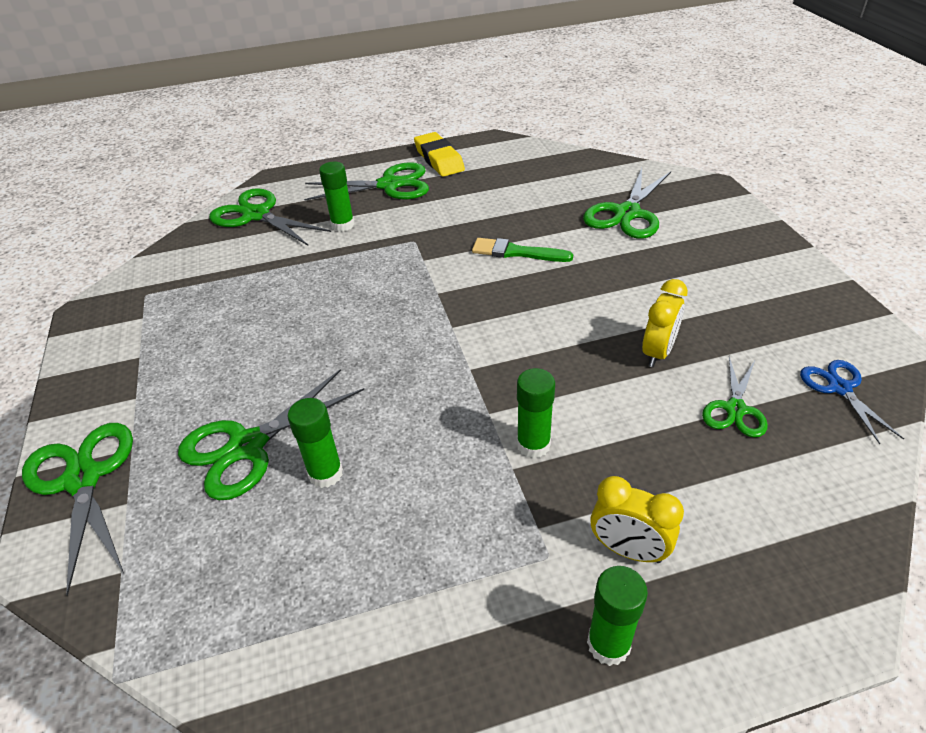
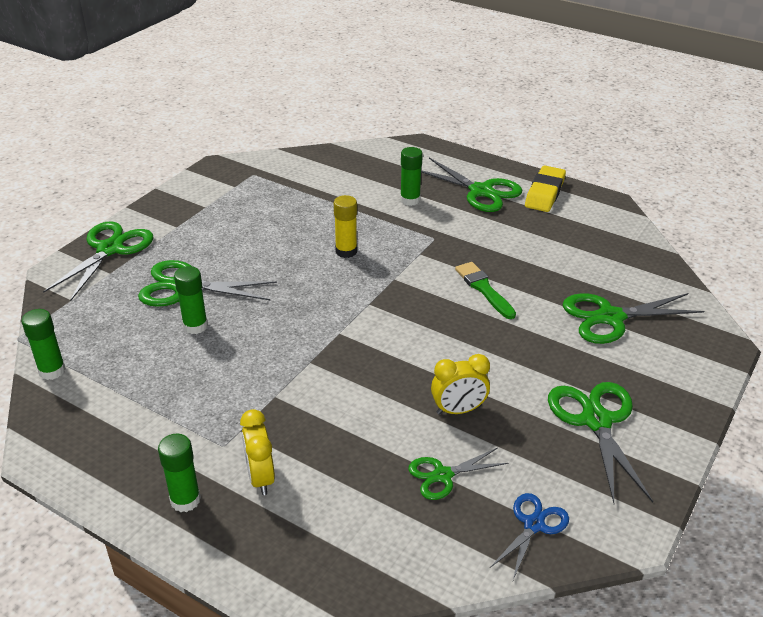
camera: 45 degrees right, 5 degrees down
green scissors [209,188,331,245] -> green scissors moved to [548,382,653,503]
green glue stick [517,368,555,458] -> green glue stick moved to [22,309,66,380]
none -> yellow glue stick [334,195,357,258]

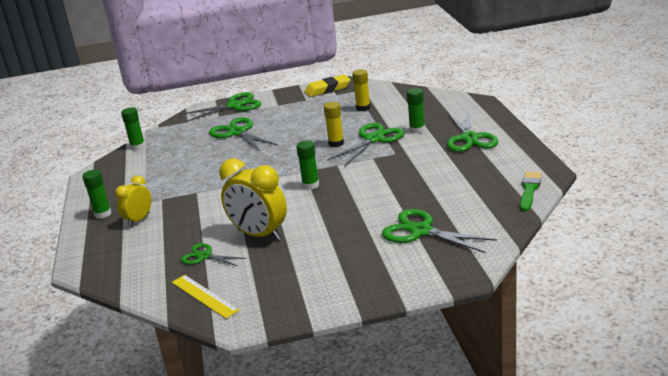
camera: 50 degrees right, 10 degrees down
green glue stick [174,266,208,334] -> green glue stick moved to [296,140,319,190]
yellow clock [431,354,490,415] -> yellow clock [220,159,287,241], size x1.71
green brush [455,262,516,319] -> green brush moved to [520,171,542,212]
blue scissors [490,493,569,580] -> yellow ruler [172,275,239,319]
yellow eraser [525,166,566,212] -> yellow eraser moved to [305,75,351,97]
green scissors [548,382,653,503] -> green scissors moved to [327,123,405,166]
none -> yellow glue stick [352,69,370,111]

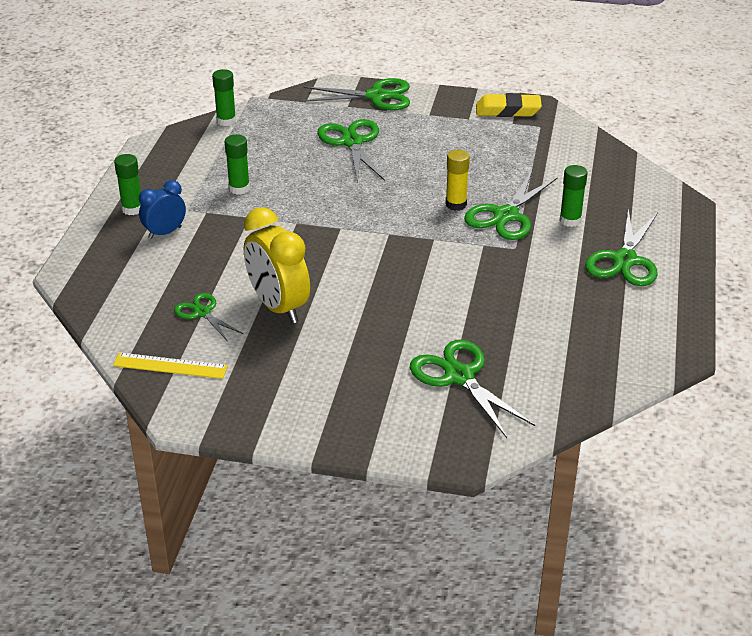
camera: 20 degrees right, 10 degrees up
yellow clock [115,175,151,227] -> blue clock [139,180,186,239]
yellow ruler [172,275,239,319] -> yellow ruler turned 60 degrees counterclockwise [113,353,228,379]
green glue stick [296,140,319,190] -> green glue stick moved to [225,134,250,195]
green scissors [327,123,405,166] -> green scissors turned 150 degrees clockwise [464,171,557,240]
yellow glue stick [352,69,370,111] -> none
green brush [520,171,542,212] -> none

